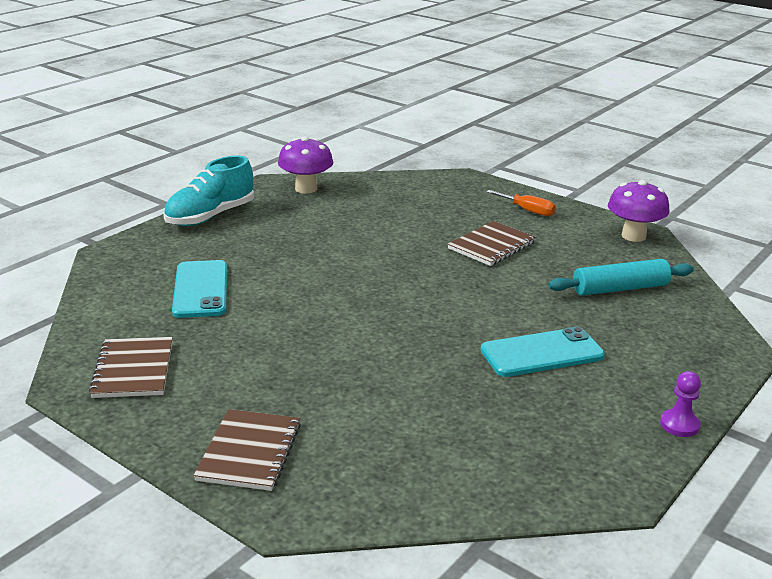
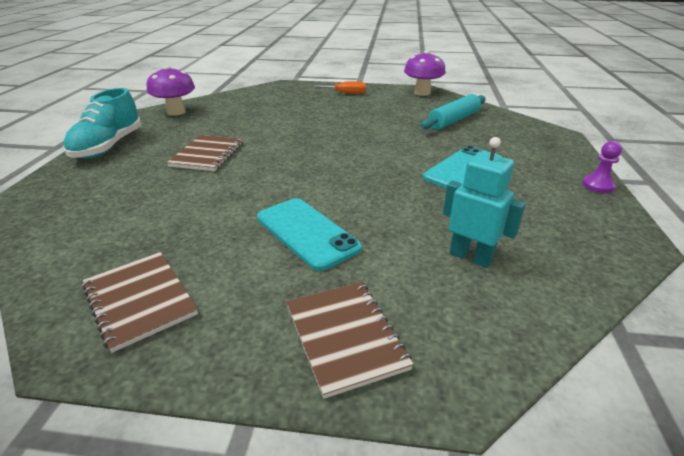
camera: 30 degrees left, 5 degrees up
turquoise phone [172,260,227,318] -> turquoise phone moved to [257,198,362,271]
brown notebook [448,221,536,266] -> brown notebook moved to [167,135,243,171]
none -> turquoise robot [443,137,526,268]

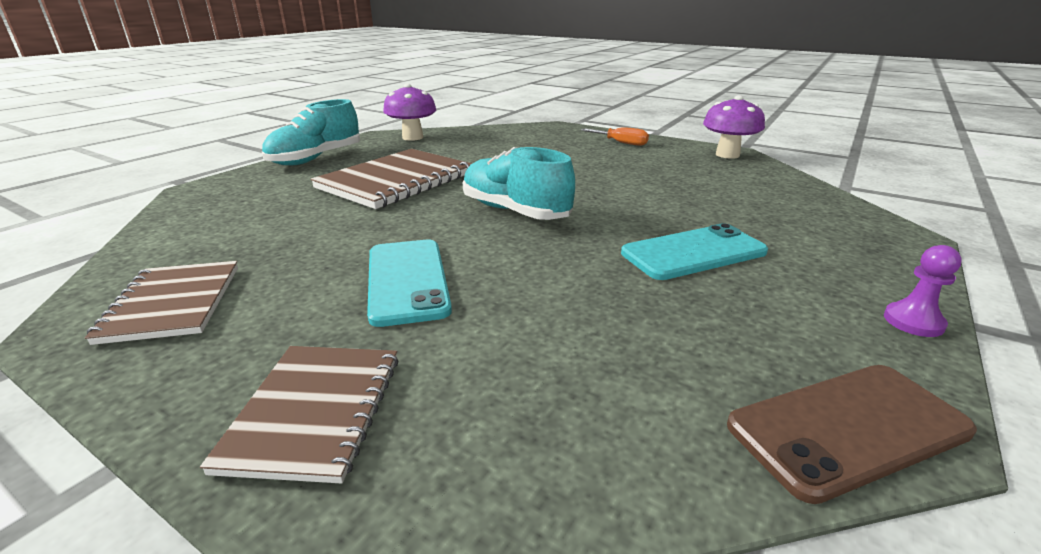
camera: 25 degrees right, 5 degrees down
brown notebook [167,135,243,171] -> brown notebook [311,149,473,209], size x1.62
turquoise rolling pin [421,94,486,129] -> none
turquoise robot [443,137,526,268] -> none
none -> turquoise shoe [463,147,575,220]
none -> brown phone [727,365,977,504]

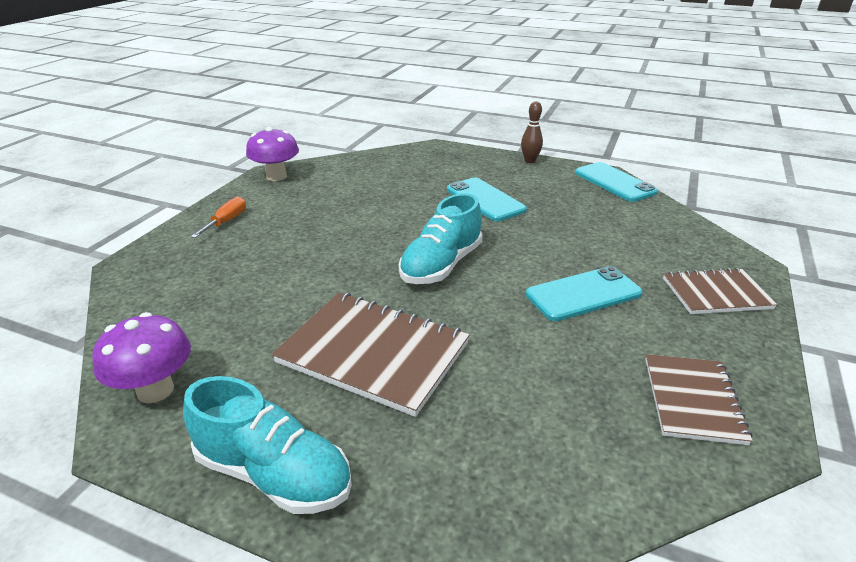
camera: 100 degrees left, 5 degrees up
brown notebook [85,261,238,345] -> brown notebook turned 60 degrees counterclockwise [645,354,753,445]
brown phone [727,365,977,504] -> turquoise phone [575,162,658,202]
purple pawn [884,245,962,337] -> brown bowling pin [521,101,543,163]

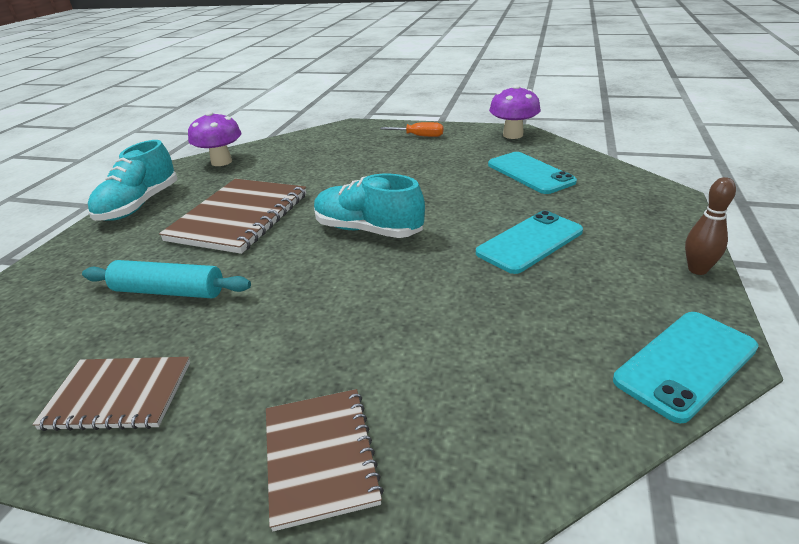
camera: 85 degrees right, 0 degrees up
turquoise phone [526,266,643,321] -> turquoise phone moved to [488,152,577,194]
none -> turquoise rolling pin [82,260,251,298]

